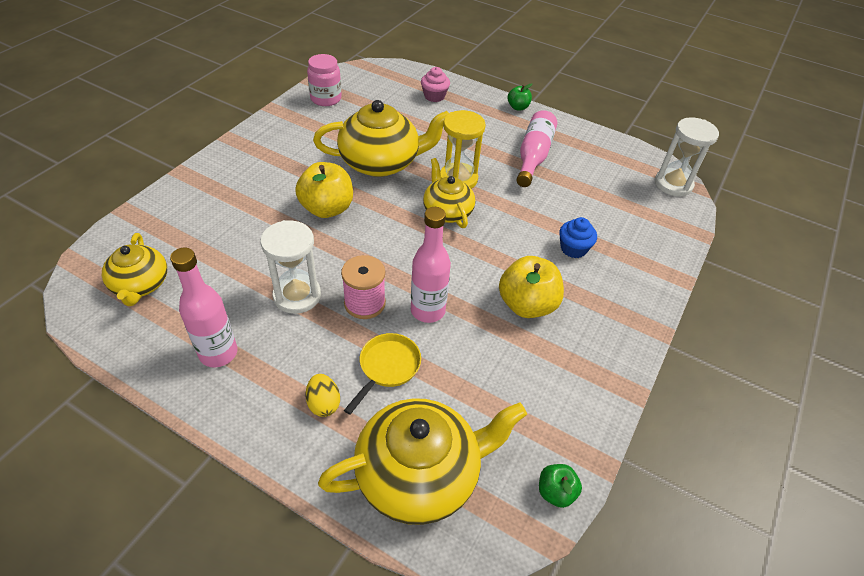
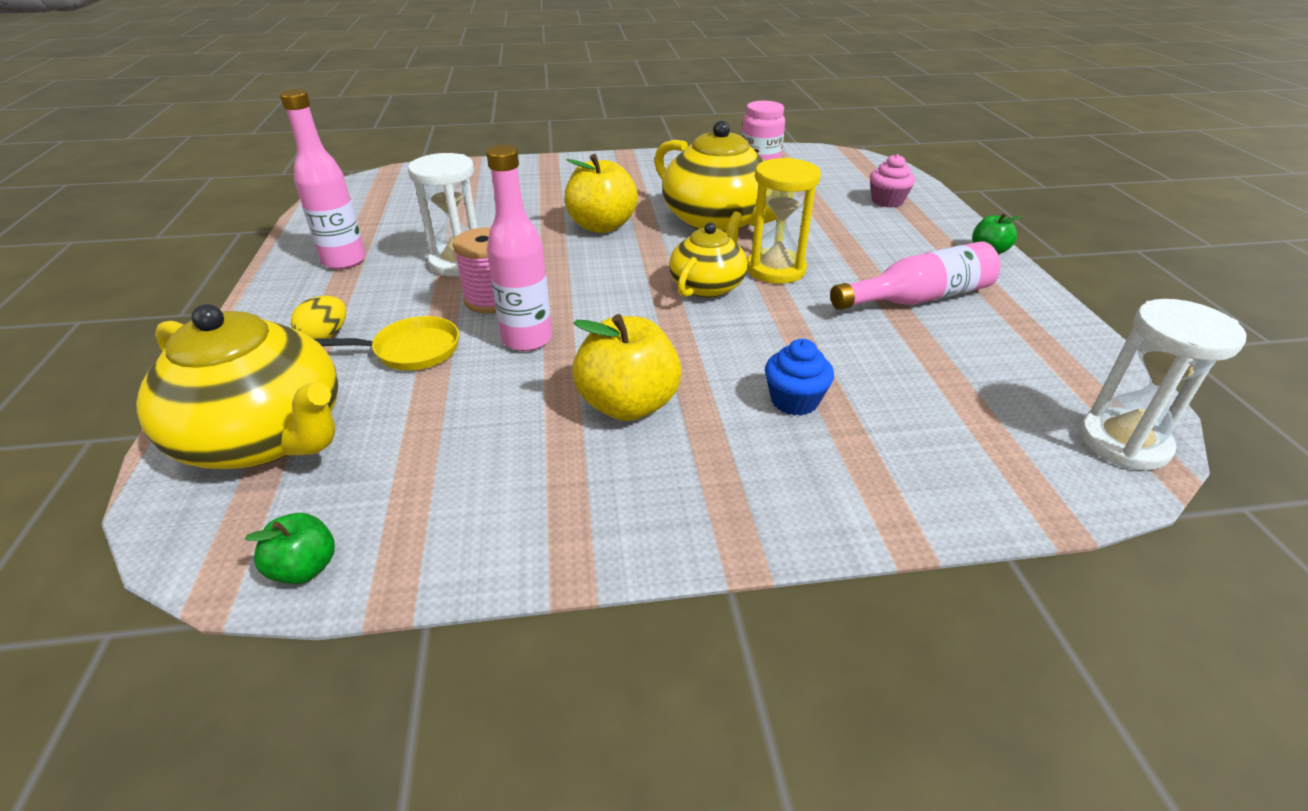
camera: 55 degrees right, 10 degrees down
yellow teapot [102,233,167,306] -> none

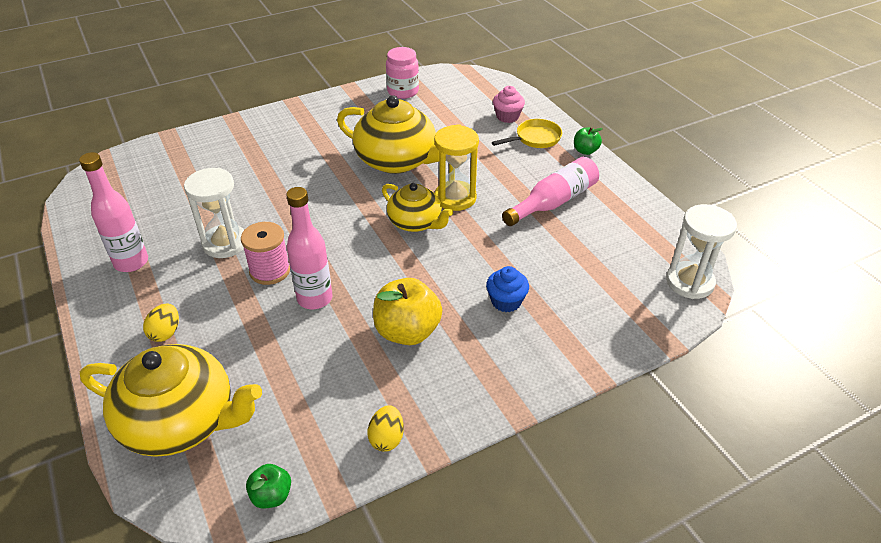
camera: 20 degrees left, 5 degrees up
yellow pan [314,316,459,370] -> yellow pan moved to [492,119,562,148]
yellow apple [564,154,638,233] -> none
yellow teapot [669,211,748,298] -> yellow teapot turned 120 degrees clockwise [382,183,453,232]
none -> yellow egg [367,405,404,452]

